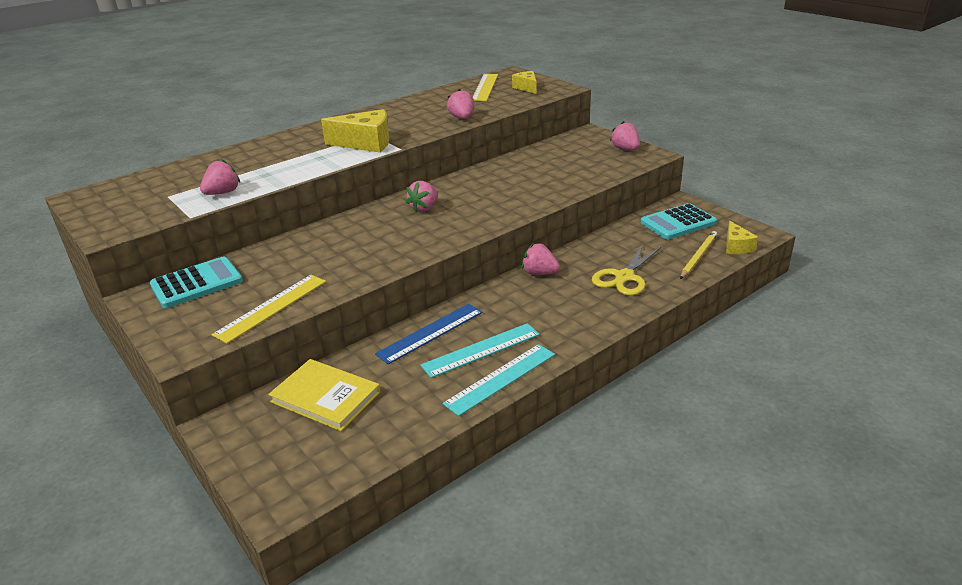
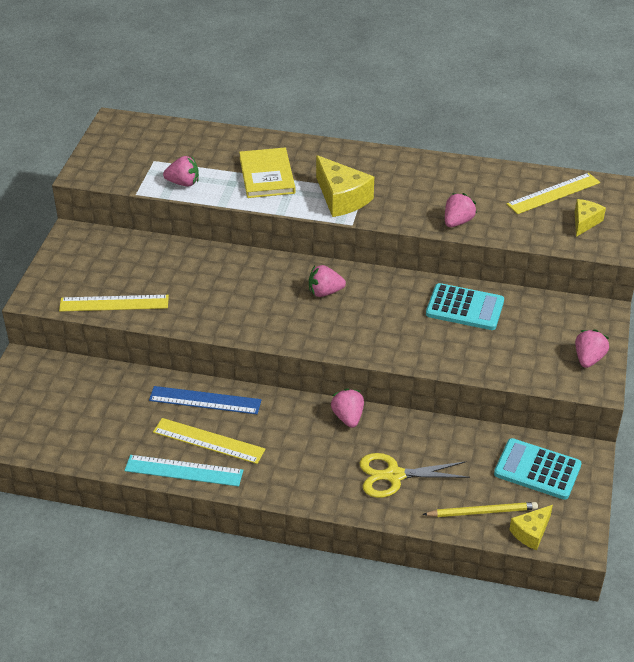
camera: 50 degrees right, 10 degrees up
turquoise calculator [150,257,243,308] -> turquoise calculator moved to [426,283,504,330]
yellow book [268,359,380,431] -> yellow book moved to [239,148,295,198]
turquoise ruler [421,323,540,378] -> yellow ruler [153,418,265,464]

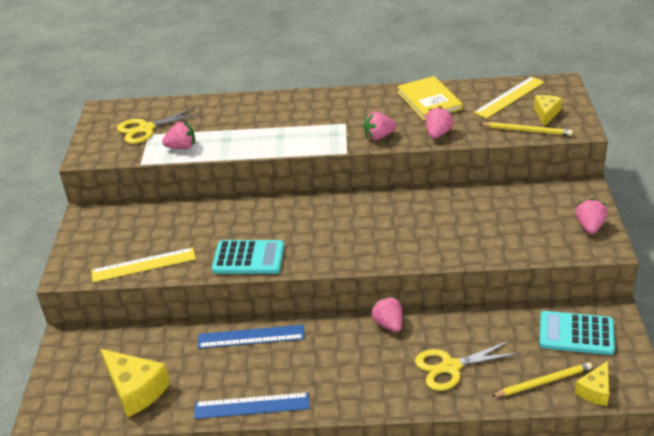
camera: 10 degrees left, 5 degrees down
turquoise ruler [125,455,243,487] -> blue ruler [194,392,310,419]
yellow ruler [153,418,265,464] -> none
yellow book [239,148,295,198] -> yellow book moved to [397,76,463,120]
pink strawberry [309,265,346,297] -> pink strawberry moved to [363,112,397,140]
yellow cheese [316,155,374,217] -> yellow cheese moved to [100,349,170,418]
turquoise calculator [426,283,504,330] -> turquoise calculator moved to [212,240,284,274]
none -> yellow scissors [117,107,202,144]
none -> yellow pencil [480,122,573,136]

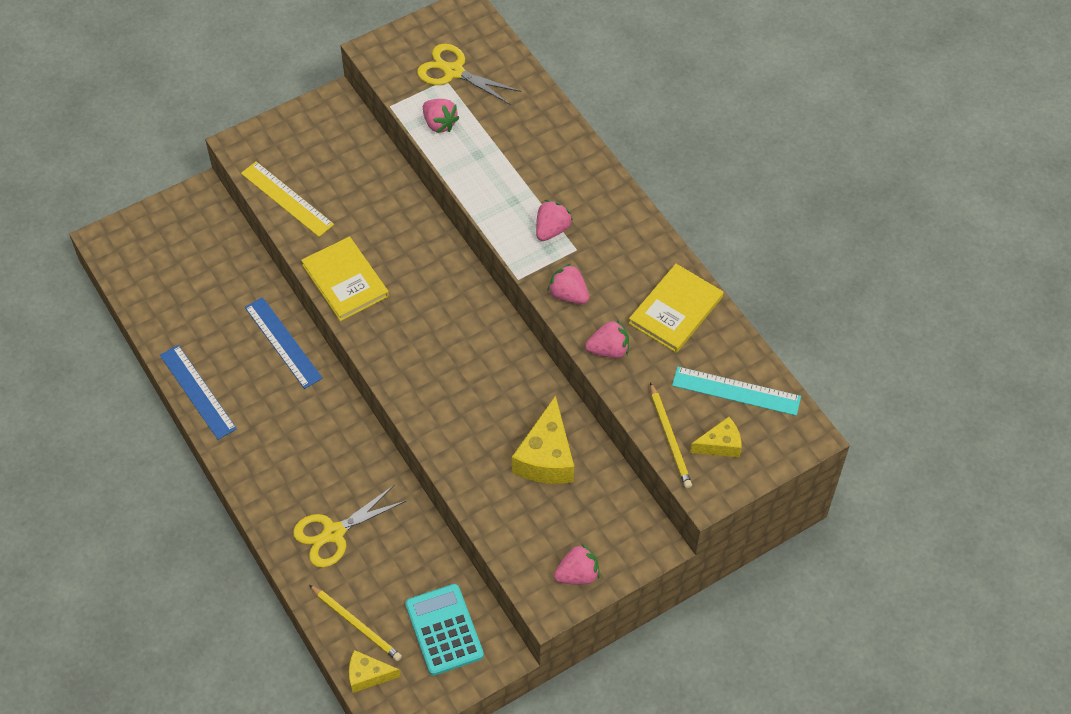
camera: 55 degrees right, 20 degrees up
yellow cheese [100,349,170,418] -> yellow cheese moved to [512,395,574,484]
turquoise calculator [212,240,284,274] -> yellow book [301,236,389,321]
pink strawberry [371,296,403,332] -> pink strawberry moved to [536,200,573,241]
yellow scissors [415,340,520,391] -> yellow scissors turned 75 degrees counterclockwise [293,485,407,568]
yellow ruler [474,77,544,119] -> turquoise ruler [672,367,801,416]

